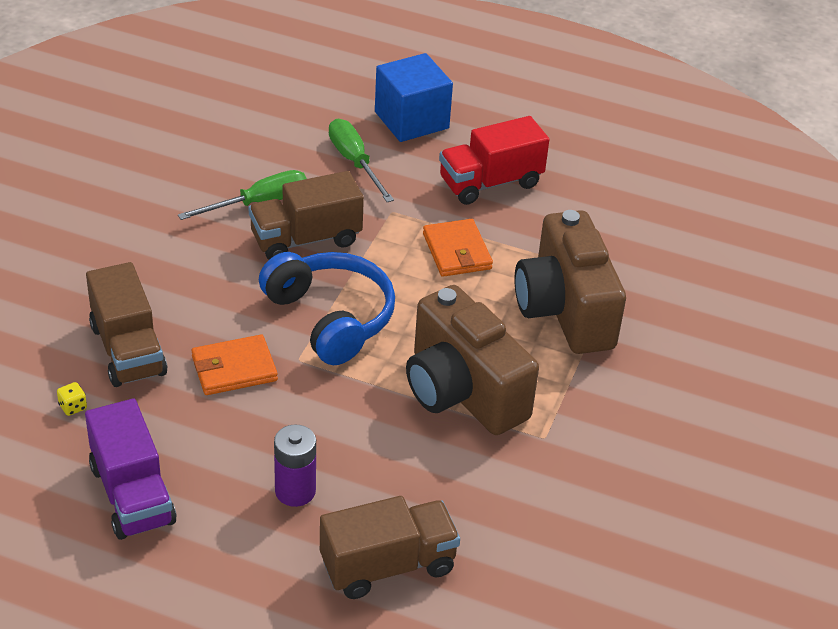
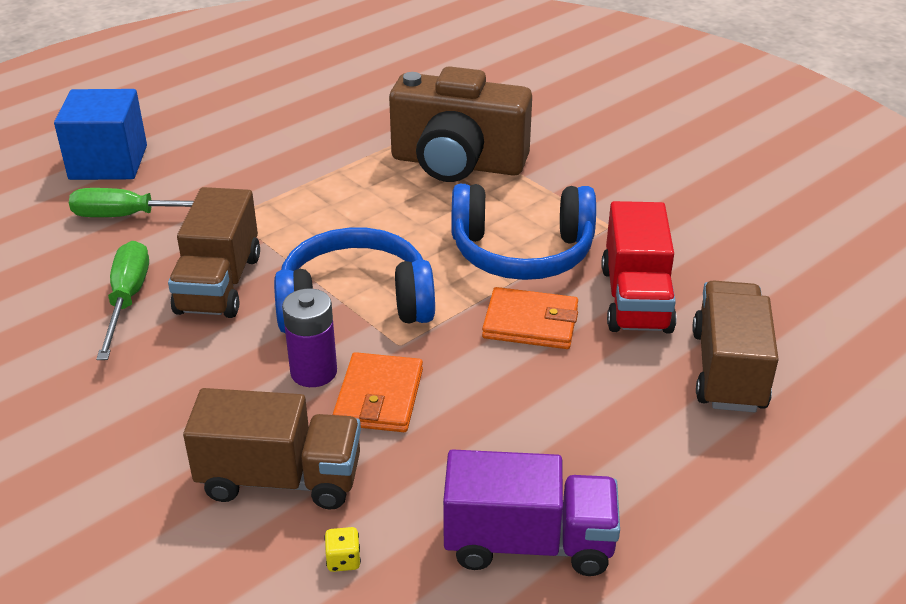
camera: 60 degrees left, 5 degrees down
purple battery [274,425,316,507] -> purple battery moved to [282,289,337,387]
brown camera [406,285,539,435] -> blue headphones [451,184,596,280]
orange wallet [423,219,493,277] -> orange wallet moved to [482,287,578,349]
red truck [439,116,549,205] -> red truck moved to [601,201,677,333]

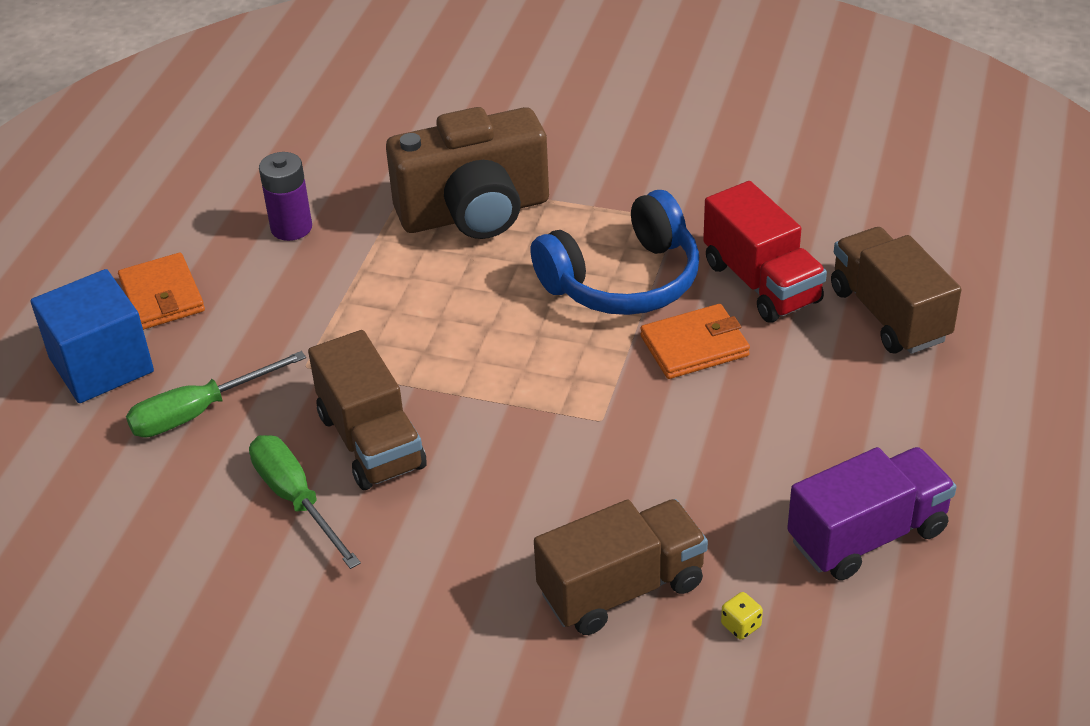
camera: 30 degrees left, 5 degrees up
blue headphones [274,227,435,333] -> none
purple battery [282,289,337,387] -> purple battery moved to [259,152,312,241]
orange wallet [333,352,423,432] -> orange wallet moved to [118,253,205,330]

